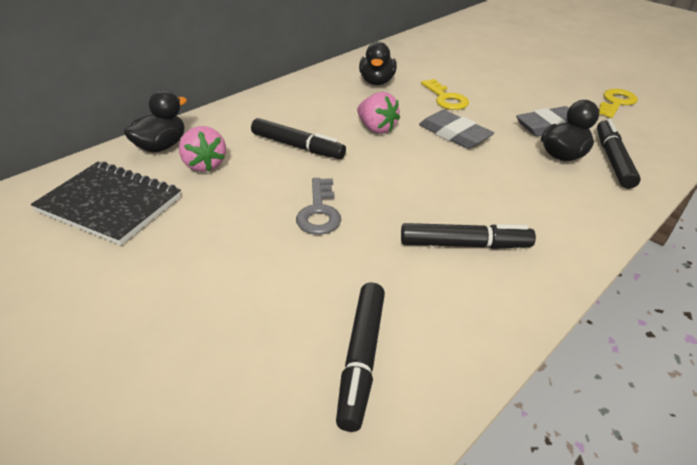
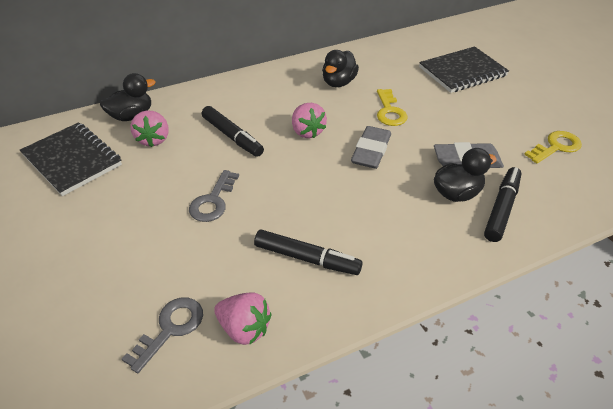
camera: 20 degrees right, 5 degrees up
black marker [336,283,385,432] -> grey key [122,298,203,373]
grey eraser [419,110,494,149] -> grey eraser turned 45 degrees clockwise [351,126,391,169]
none -> pink strawberry [214,292,271,345]
none -> black notebook [419,46,509,93]

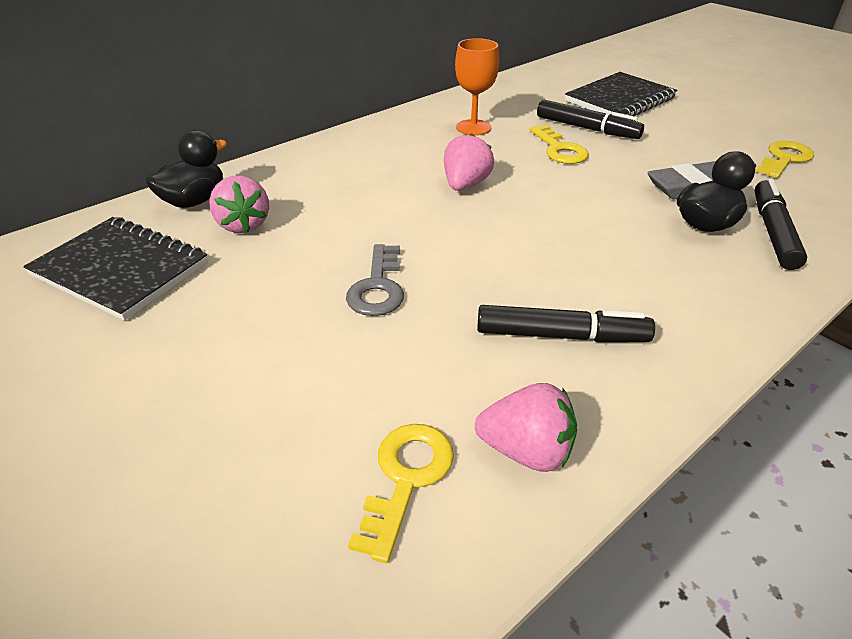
camera: 15 degrees left, 5 degrees down
grey key [122,298,203,373] -> yellow key [348,424,454,563]
black marker [202,106,264,157] -> black marker moved to [537,100,644,139]
pink strawberry [292,103,327,138] -> pink strawberry turned 120 degrees counterclockwise [444,133,494,191]
black duck [322,50,359,87] -> orange goblet [455,38,499,135]
grey eraser [351,126,391,169] -> none

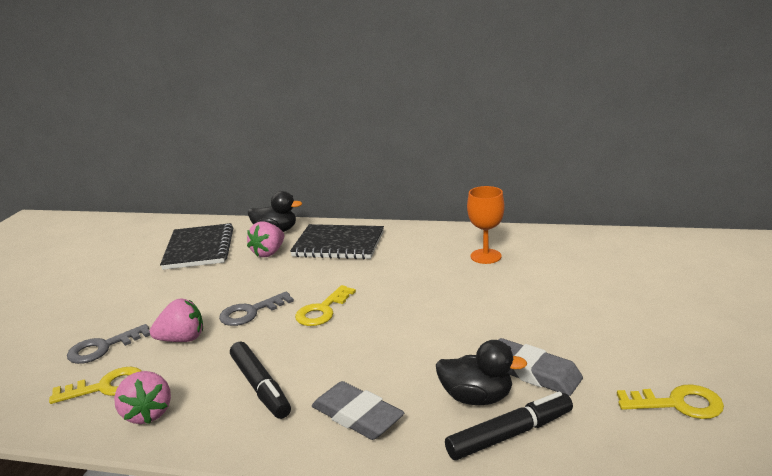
camera: 55 degrees right, 15 degrees down
pink strawberry [444,133,494,191] -> pink strawberry moved to [150,298,203,342]
yellow key [530,125,589,164] -> yellow key moved to [295,285,356,326]
black marker [537,100,644,139] -> none
black notebook [565,72,677,116] -> black notebook moved to [290,224,384,260]
none -> grey key [67,324,150,364]
none -> grey eraser [312,381,404,440]

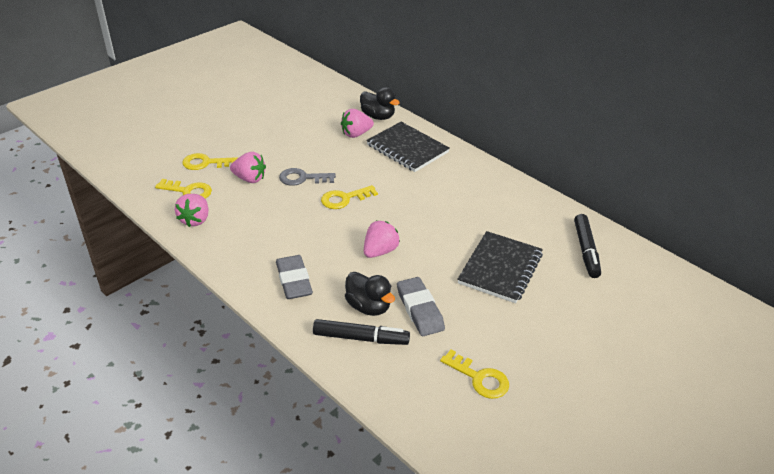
camera: 30 degrees right, 15 degrees up
grey key [67,324,150,364] -> yellow key [182,153,238,170]
black notebook [160,223,233,270] -> black notebook moved to [457,231,543,303]
black marker [230,342,291,419] -> black marker moved to [574,214,601,278]
orange goblet [467,186,505,264] -> none
none -> pink strawberry [364,221,400,258]

